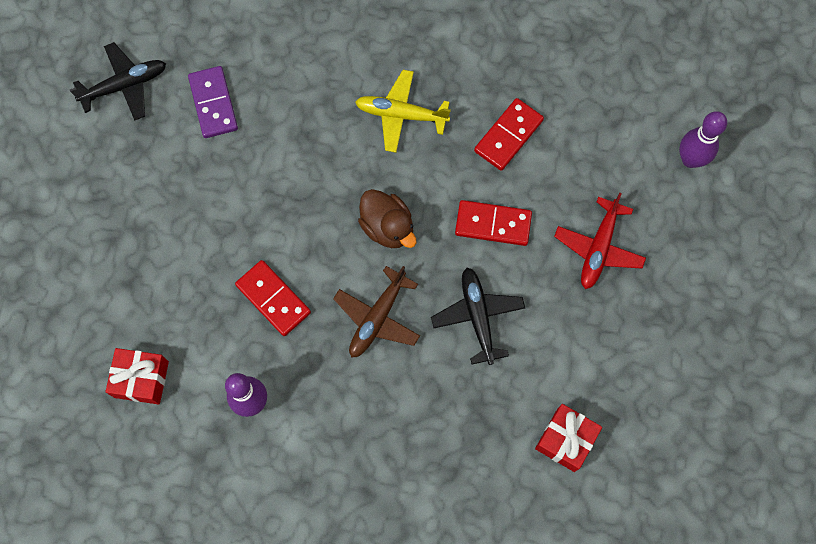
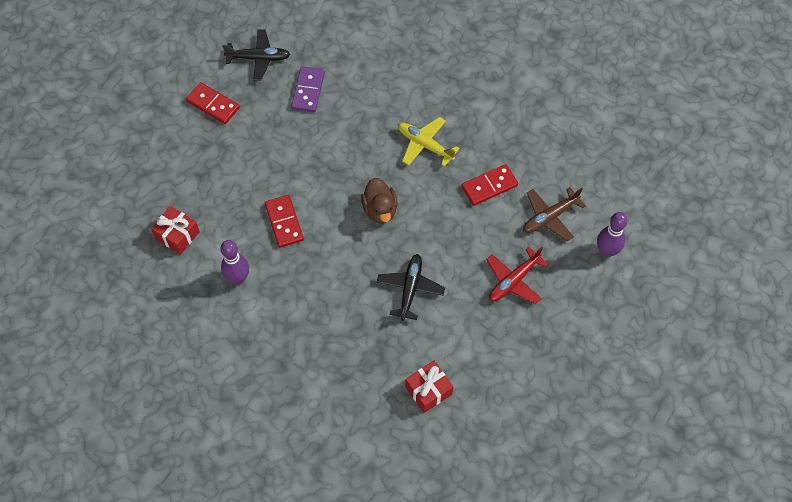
camera: 25 degrees right, 10 degrees down
brown plane [333,266,420,358] -> brown plane moved to [523,187,586,241]
red domino [455,200,532,246] -> red domino moved to [186,82,240,124]

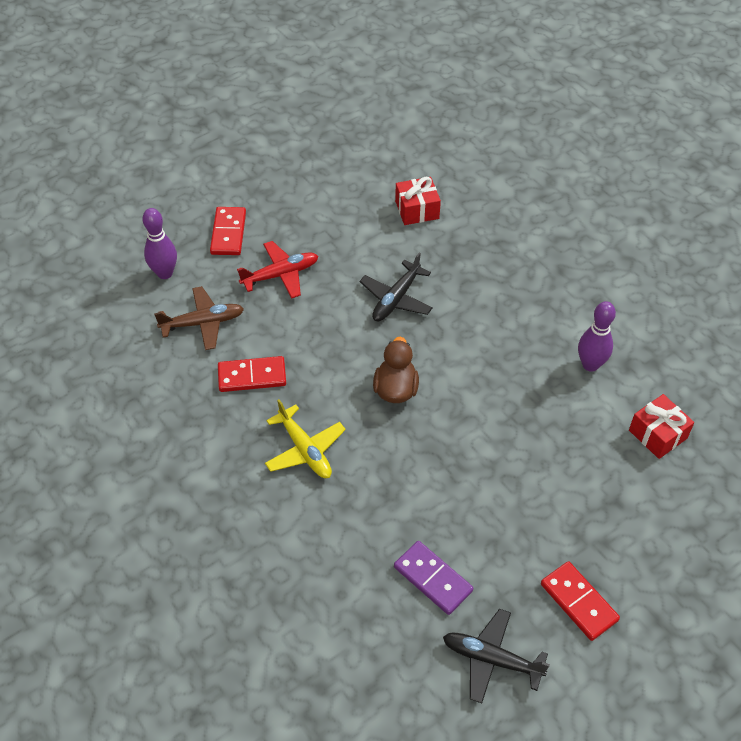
camera: 160 degrees left, 10 degrees down
red domino [265,195,304,248] -> red domino moved to [210,207,246,255]
purple domino [291,66,325,112] -> purple domino turned 75 degrees counterclockwise [394,541,473,615]

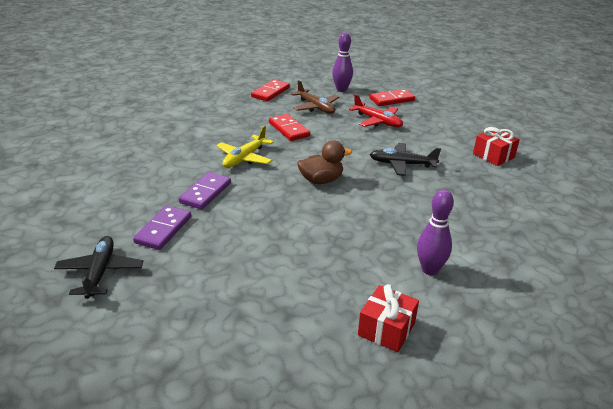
camera: 65 degrees right, 20 degrees down
red domino [541,561,620,641] -> red domino moved to [251,80,290,101]
none -> purple domino [178,172,231,209]

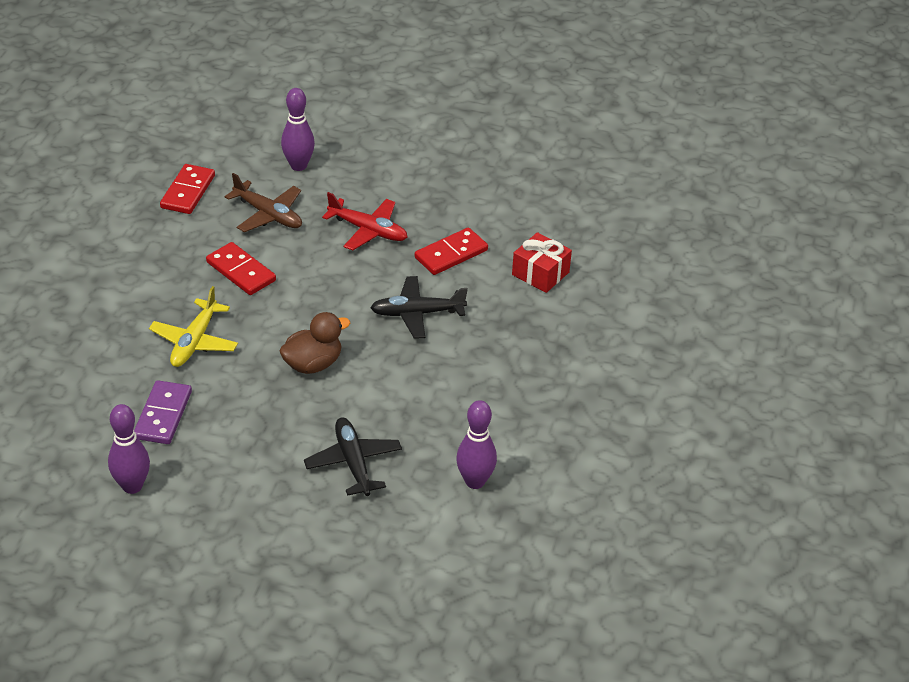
camera: 15 degrees left, 10 degrees up
black plane [54,236,143,299] -> black plane moved to [304,418,402,496]
purple domino [133,206,191,250] -> purple bowling pin [108,404,150,494]
red gift [358,284,419,352] -> none
red domino [370,89,415,106] -> red domino moved to [415,227,488,275]

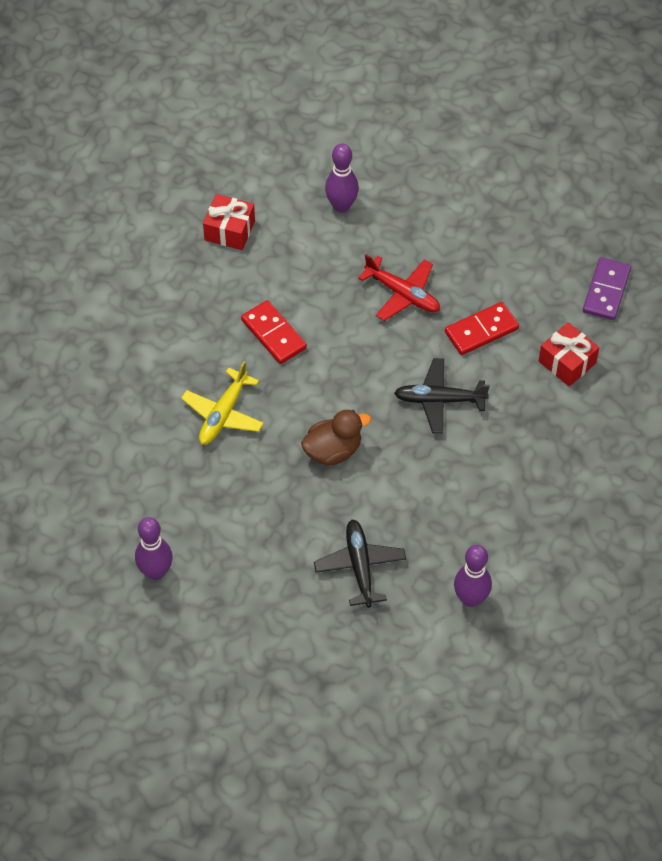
camera: 10 degrees right, 15 degrees up
purple domino [134,380,192,444] -> purple domino moved to [583,257,631,320]
red domino [160,164,215,214] -> red gift [203,194,255,250]
brown plane [225,173,302,232] -> none

